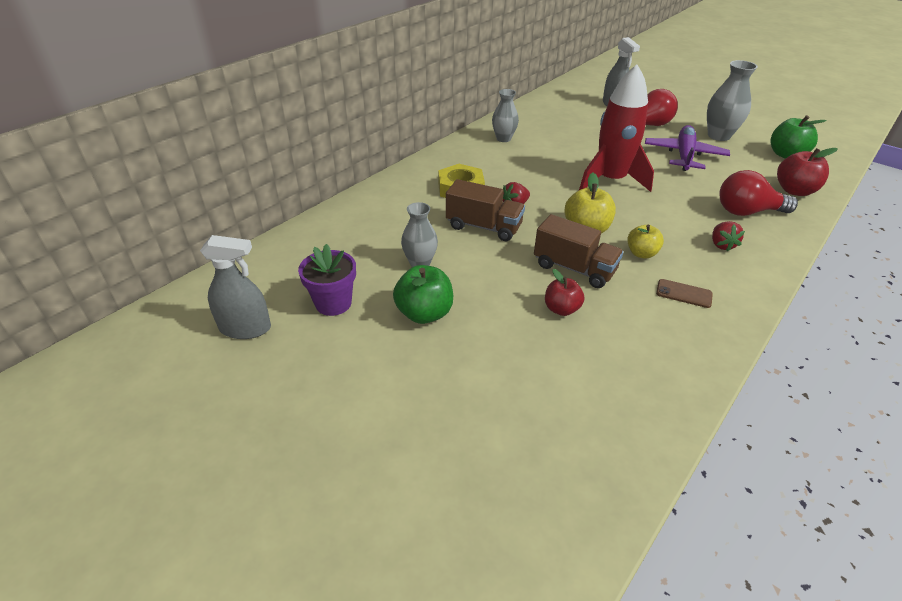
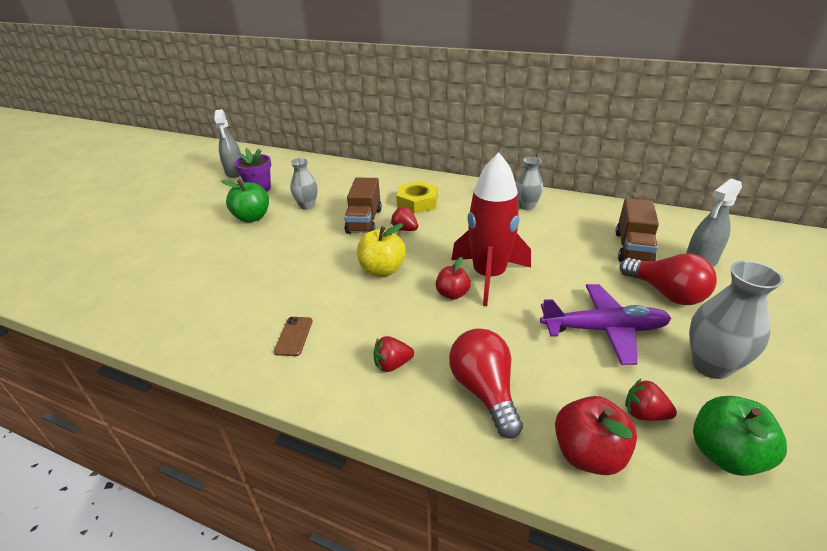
camera: 75 degrees right, 5 degrees down
brown truck [534,214,624,288] -> brown truck moved to [615,198,659,262]
red apple [545,269,584,316] -> red apple moved to [436,257,471,300]
yellow apple [627,225,664,259] -> none
none -> red strawberry [625,378,677,421]

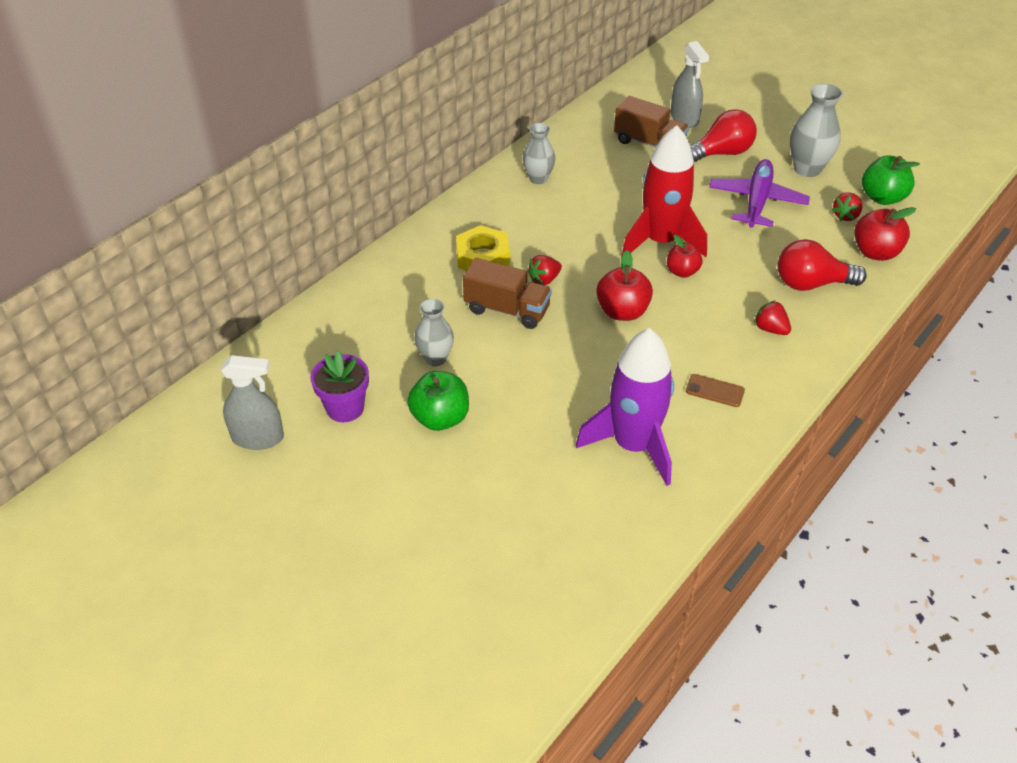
camera: 75 degrees left, 10 degrees up
yellow apple [357,223,406,277] -> red apple [596,250,653,321]
red strawberry [373,336,414,372] -> red strawberry turned 135 degrees clockwise [754,300,791,335]
none -> purple rocket [576,328,674,486]

